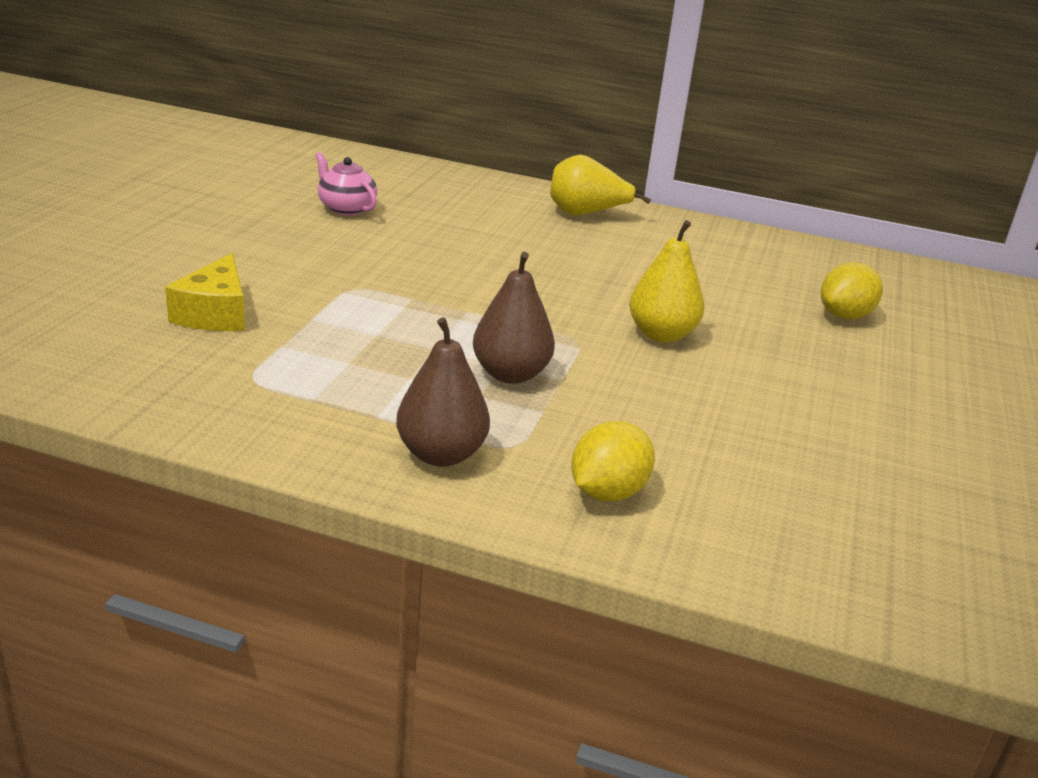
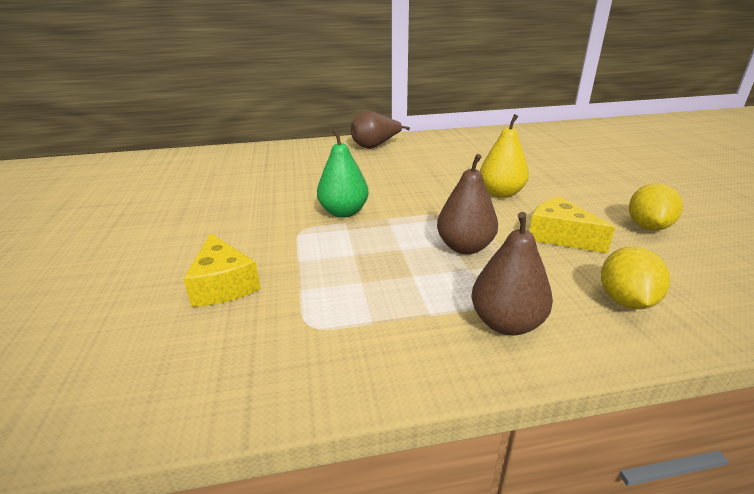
camera: 25 degrees left, 0 degrees up
pink teapot [315,152,377,215] -> none
yellow pear [550,155,651,216] -> brown pear [351,111,410,149]
yellow lemon [821,262,883,319] -> yellow lemon moved to [629,183,683,230]
none -> green pear [317,129,369,218]
none -> yellow cheese [529,197,615,253]

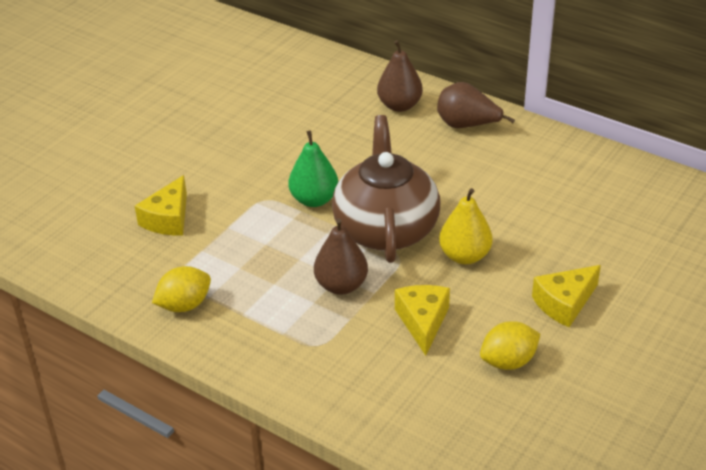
camera: 45 degrees right, 10 degrees up
brown pear [471,212,553,335] -> brown pear moved to [377,40,423,112]
yellow lemon [601,246,670,309] -> yellow lemon moved to [152,266,211,312]
none -> brown teapot [332,115,440,263]
none -> yellow cheese [532,265,601,327]

